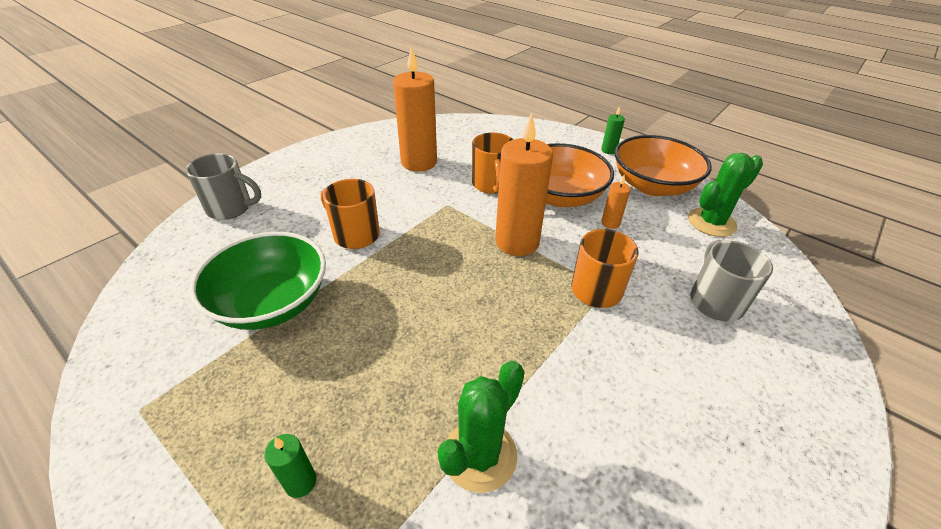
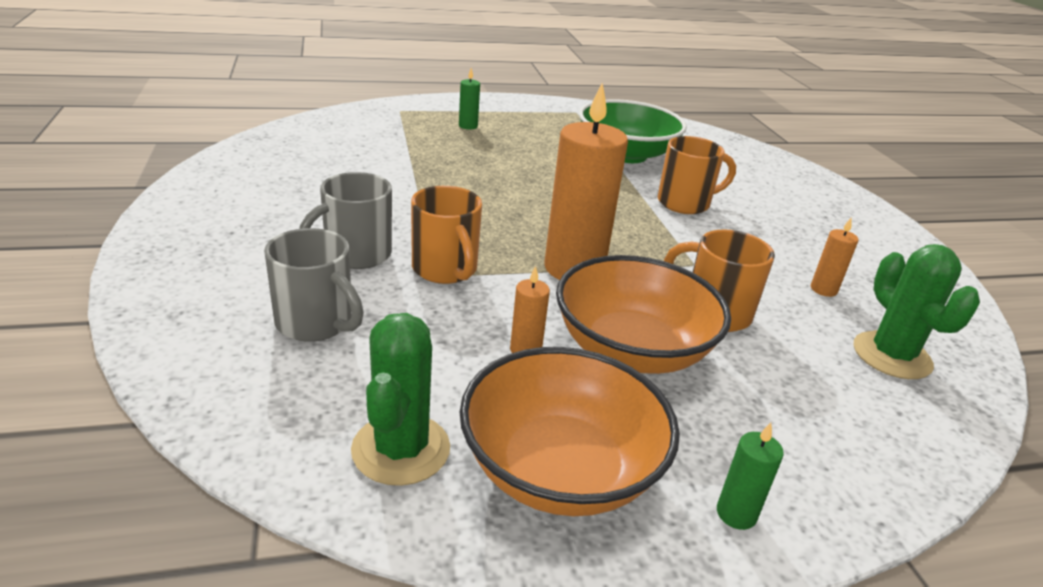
camera: 125 degrees right, 10 degrees down
grey mug [186,153,261,220] -> grey mug moved to [299,172,392,269]
orange candle [393,47,437,172] -> orange candle [811,217,858,297], size x0.44
green cactus [438,361,525,493] -> green cactus moved to [854,244,980,379]

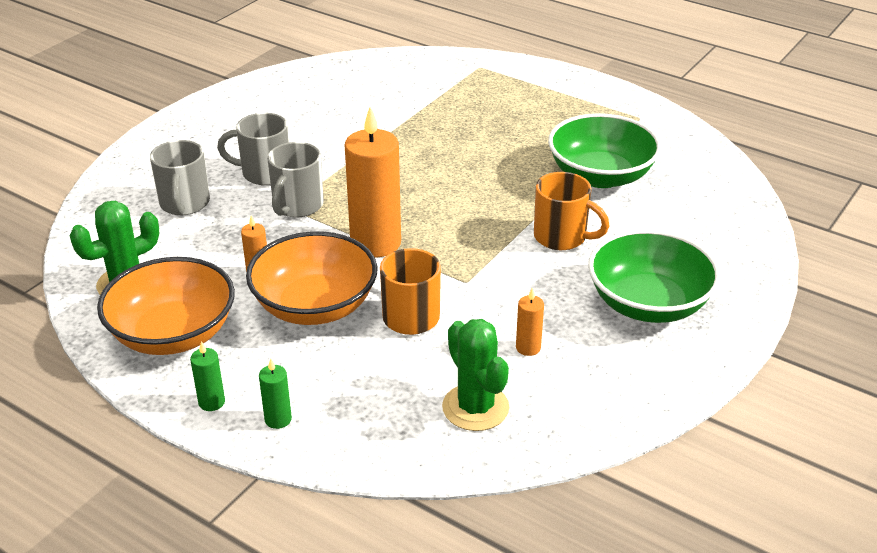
camera: 50 degrees right, 5 degrees up
orange mug [411,186,482,284] -> grey mug [267,142,324,217]
green candle [459,68,480,129] -> green candle moved to [259,359,292,429]
green cactus [854,244,980,379] -> green cactus turned 60 degrees counterclockwise [442,319,509,431]
none -> green bowl [588,229,720,323]

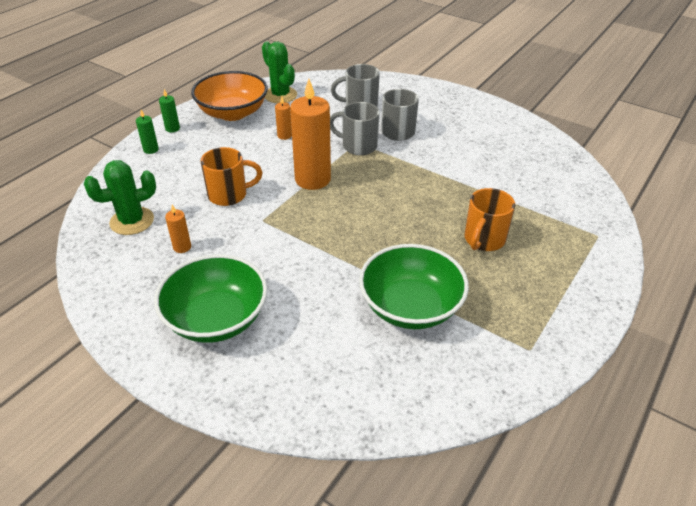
camera: 90 degrees right, 5 degrees up
orange bowl [246,231,377,325] -> none
orange mug [534,172,609,250] -> orange mug moved to [464,188,515,251]

